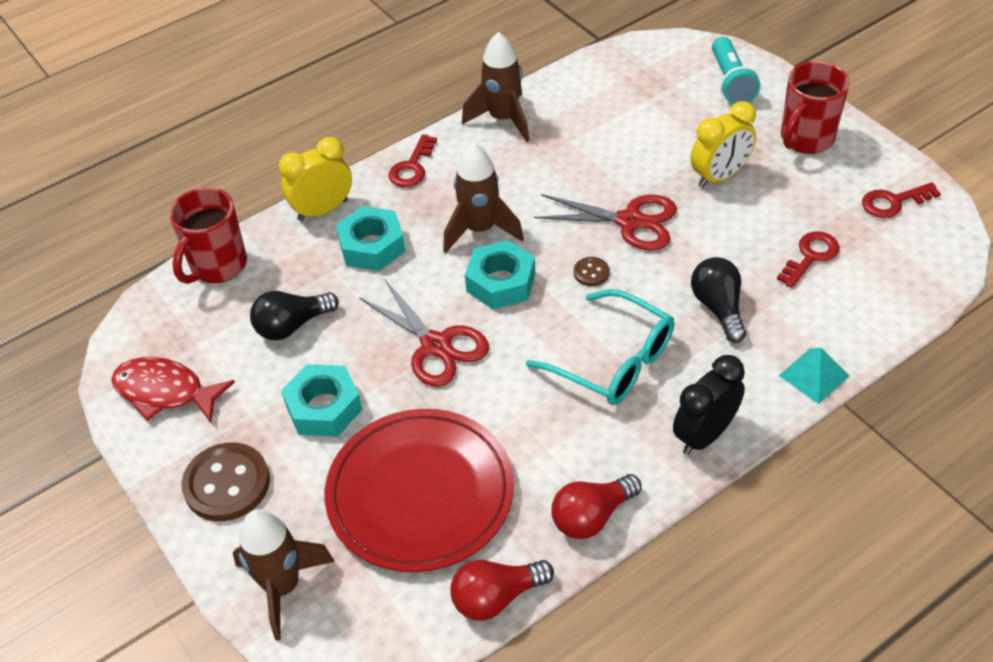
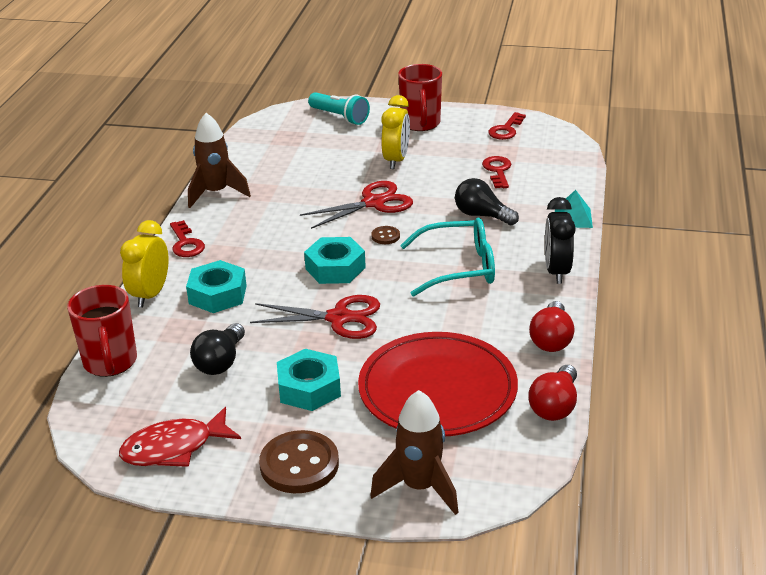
camera: 45 degrees left, 15 degrees down
brown rocket [443,143,524,253] -> none

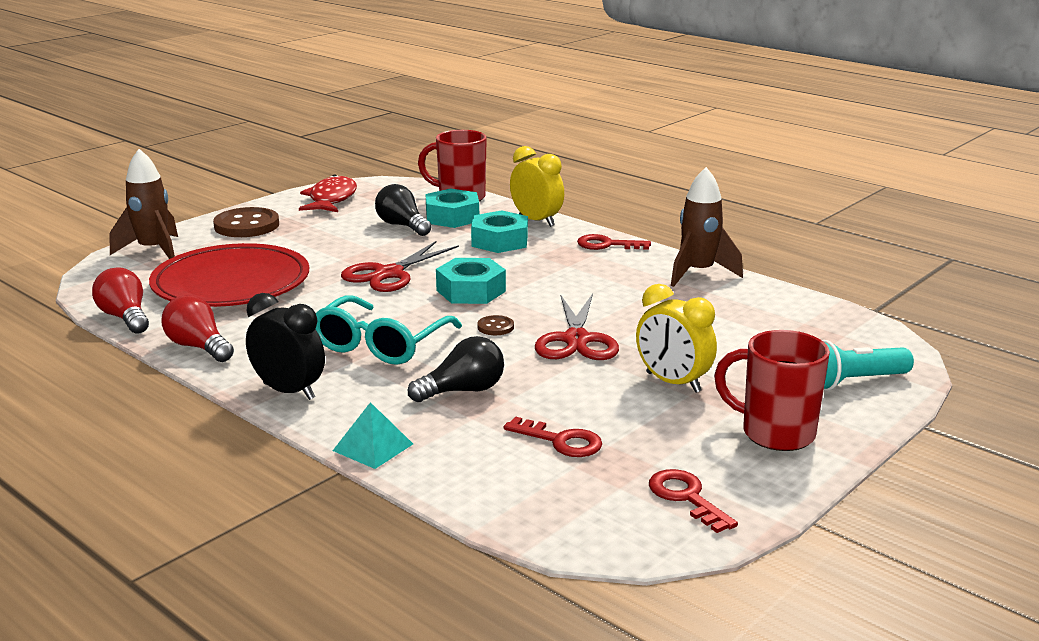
camera: 120 degrees right, 10 degrees down
turquoise nut [277,349,341,411] -> turquoise nut moved to [426,188,479,228]

